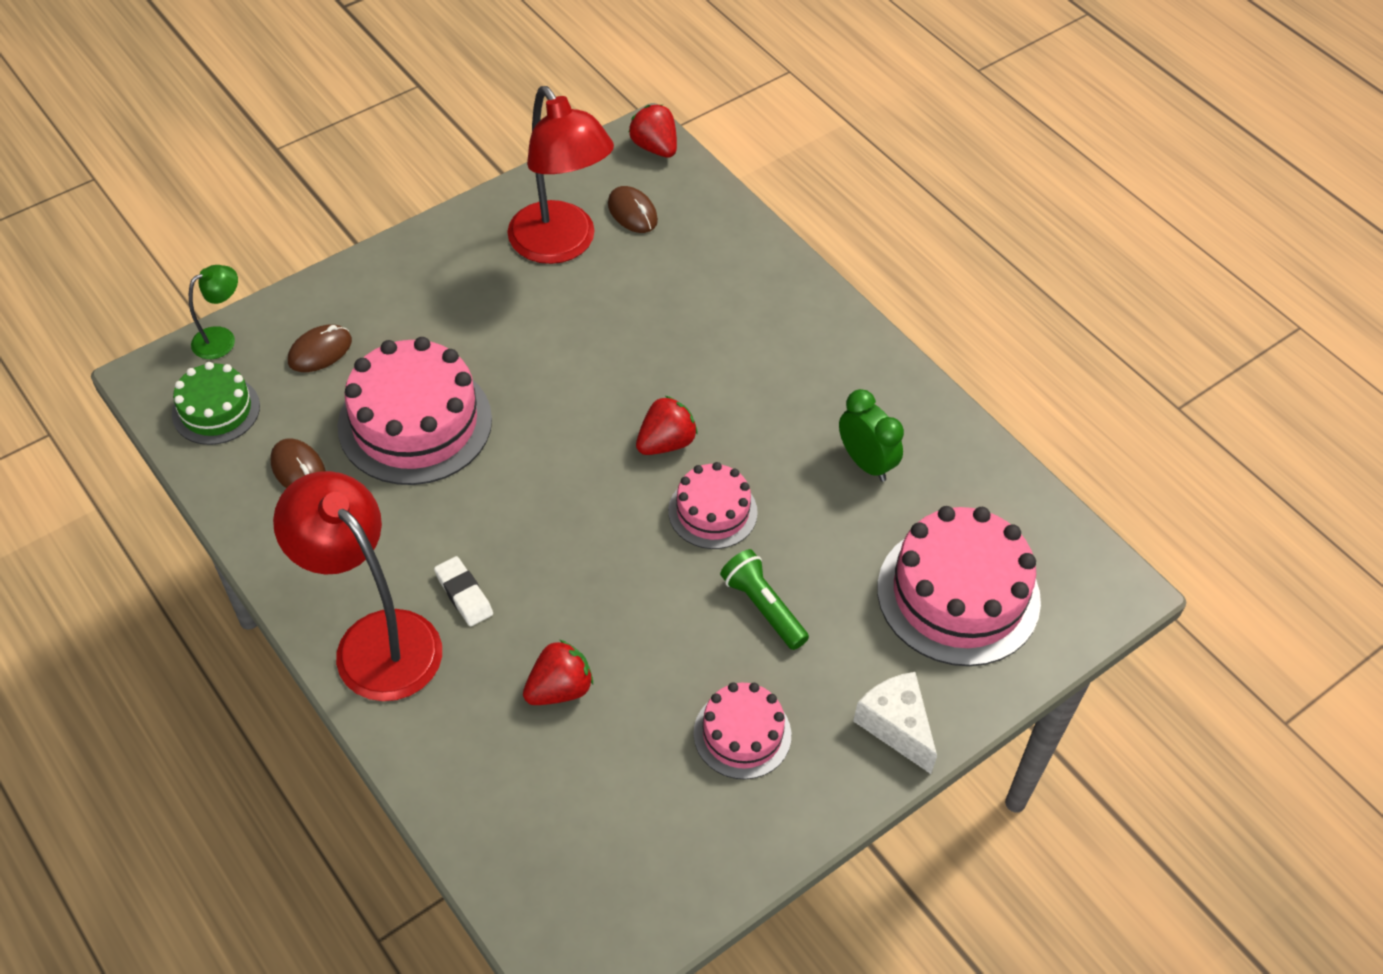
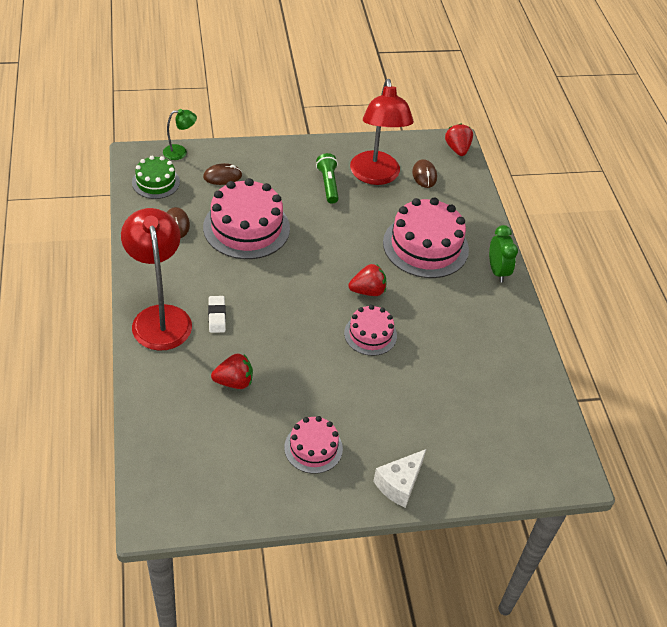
camera: 25 degrees right, 5 degrees down
green flashlight [720,549,809,650] -> green flashlight moved to [316,153,339,204]
green clock [839,389,904,482] -> green clock moved to [489,225,518,283]
white cheese [853,672,937,774] -> white cheese turned 135 degrees counterclockwise [373,449,426,508]
pink cake [877,506,1041,666] -> pink cake moved to [383,198,469,278]

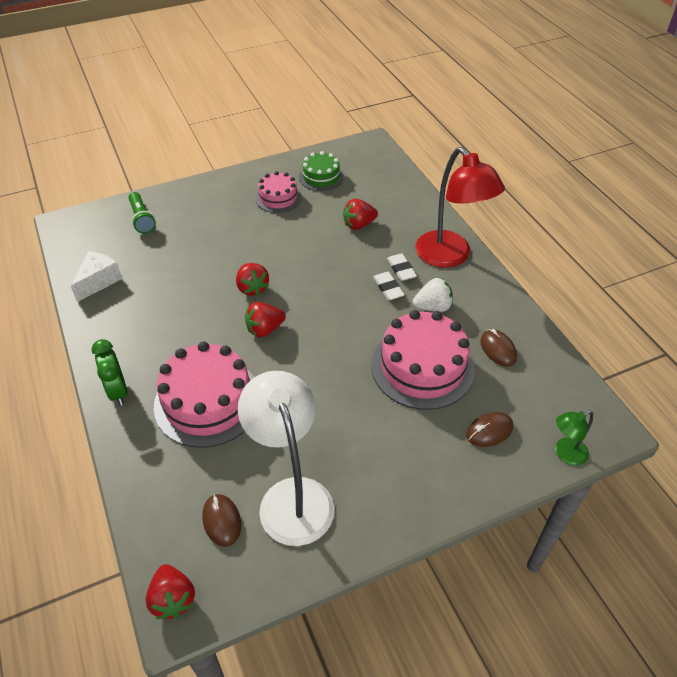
camera: 170 degrees right, 0 degrees up
green cake [132,156,180,199] -> green cake moved to [299,151,344,191]
green flashlight [316,153,339,204] -> green flashlight moved to [129,192,156,234]
pink cake [344,305,397,356] -> red strawberry [236,263,269,296]
red lamp [350,79,414,185] -> white lamp [238,371,334,546]
white cheese [373,449,426,508] -> white cheese moved to [71,251,122,302]
none -> white eraser [373,272,404,300]
none -> white strawberry [413,278,453,312]

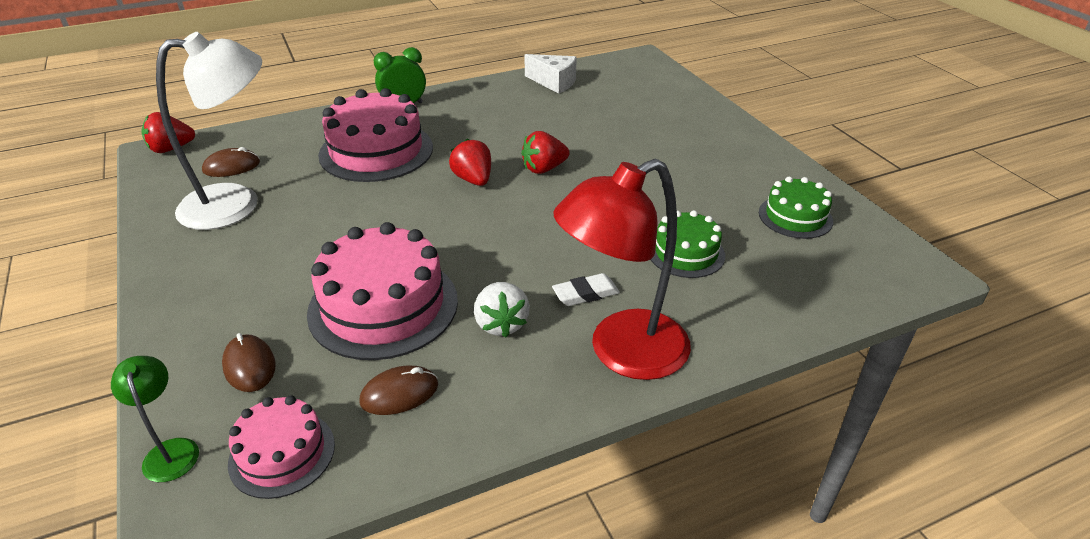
camera: 90 degrees right, 10 degrees down
green flashlight [129,192,156,234] -> none
pink cake [255,171,302,213] -> pink cake moved to [228,396,335,499]
red strawberry [343,199,378,230] -> green cake [651,210,725,278]
white eraser [373,272,404,300] -> none

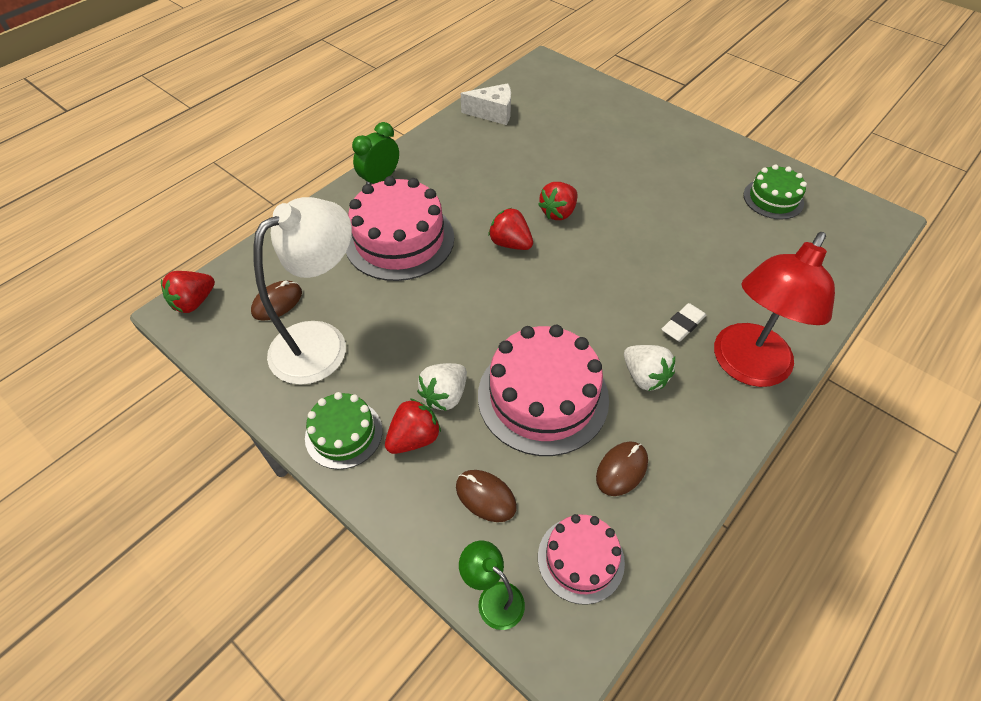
camera: 25 degrees left, 15 degrees up
green cake [651,210,725,278] -> green cake moved to [305,392,383,469]
none -> red strawberry [385,399,441,454]
none -> white strawberry [417,363,467,411]

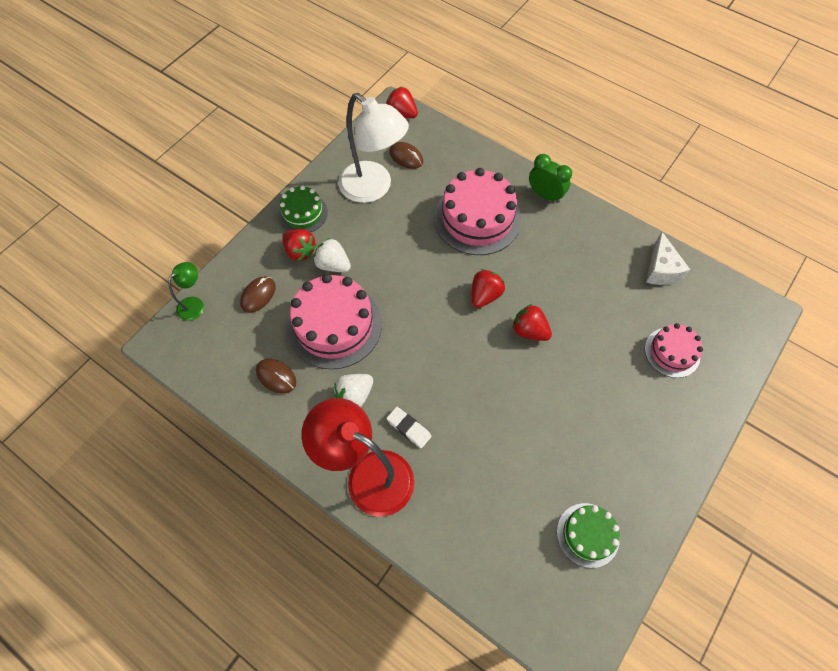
camera: 85 degrees right, 10 degrees up
pink cake [538,514,625,605] -> pink cake moved to [645,323,703,378]

